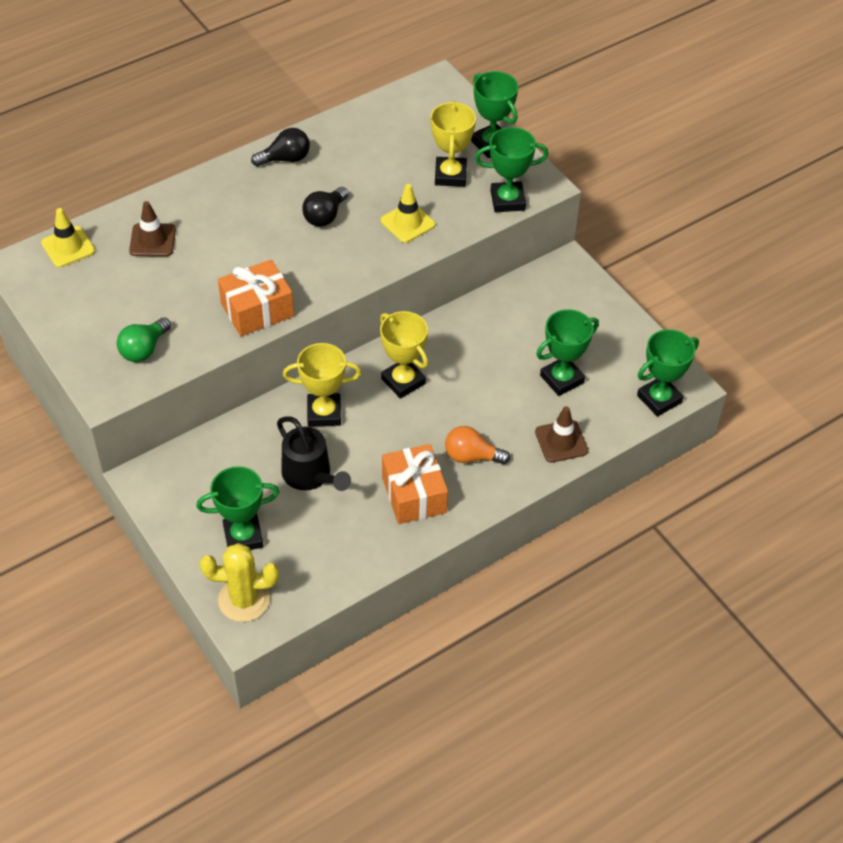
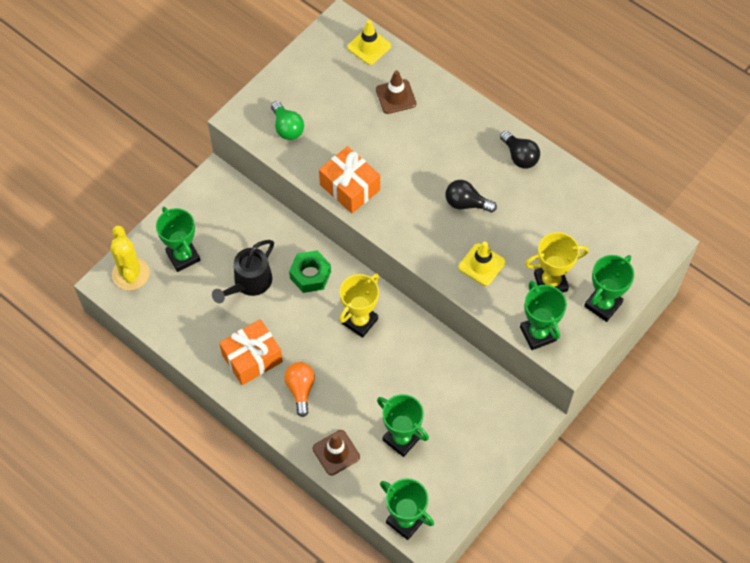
camera: 75 degrees right, 10 degrees up
green light bulb [117,317,171,362] -> green light bulb turned 135 degrees counterclockwise [271,101,304,140]
yellow trophy [283,343,361,427] -> green nut [289,250,331,293]

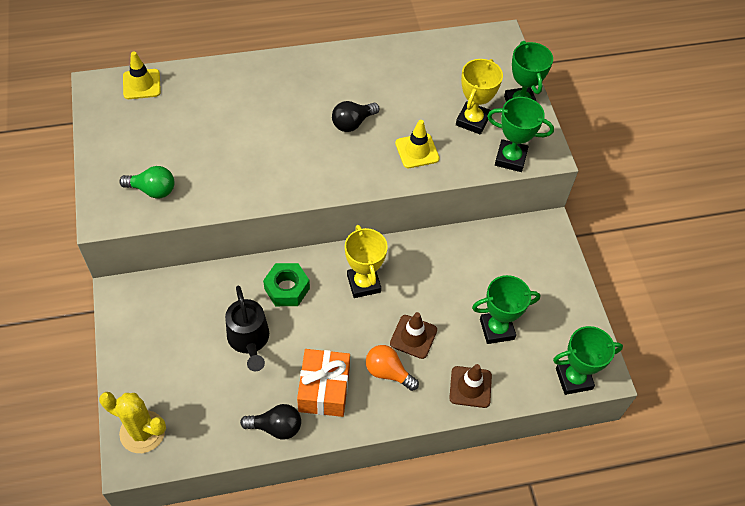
camera: 55 degrees left, 5 degrees down
green trophy [156,207,200,272] -> none
orange gift [319,146,380,213] -> none
brown traffic cone [376,71,416,114] -> brown traffic cone moved to [390,312,437,359]
black light bulb [500,131,540,169] -> black light bulb moved to [240,404,301,440]

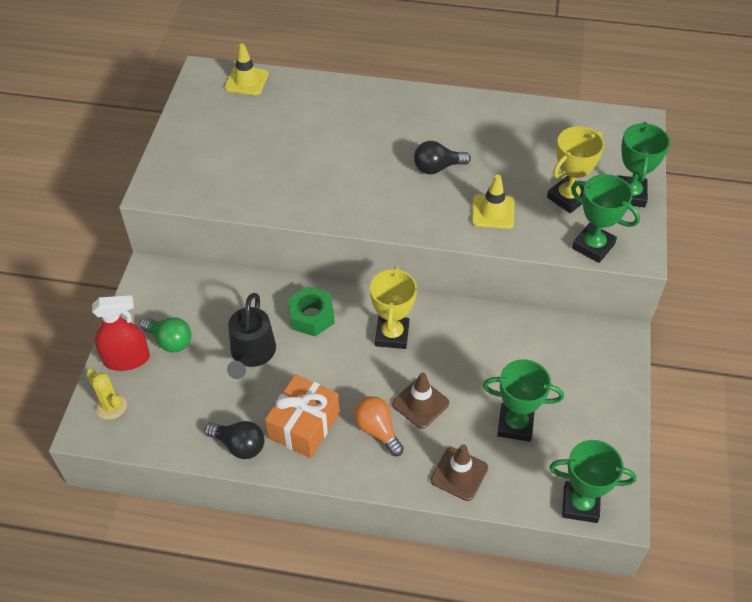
camera: 25 degrees right, 5 degrees down
yellow cactus [99,392,166,453] -> yellow cactus [86,369,127,420], size x0.66
green light bulb [119,166,174,199] -> green light bulb moved to [140,317,192,352]
none -> red spray bottle [92,295,150,371]

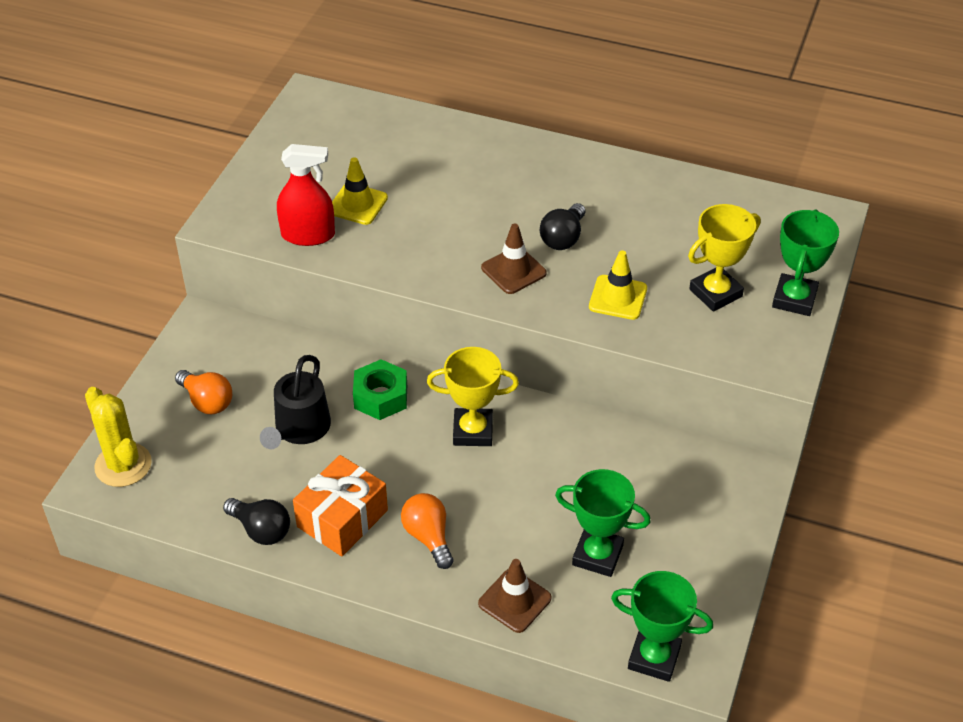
camera: 10 degrees right, 5 degrees down
yellow cactus [86,369,127,420] -> yellow cactus [85,387,152,487], size x1.53
red spray bottle [92,295,150,371] -> red spray bottle moved to [277,144,335,246]
green light bulb [140,317,192,352] -> orange light bulb [175,370,232,414]
yellow traffic cone [225,43,268,95] -> yellow traffic cone moved to [332,157,388,225]
yellow trophy [370,266,417,349] -> yellow trophy turned 75 degrees clockwise [427,347,519,446]
brown traffic cone [392,372,449,429] -> brown traffic cone moved to [481,223,547,294]
black light bulb [414,141,471,174] -> black light bulb turned 60 degrees counterclockwise [540,203,585,250]
green trophy [571,174,640,263] -> none

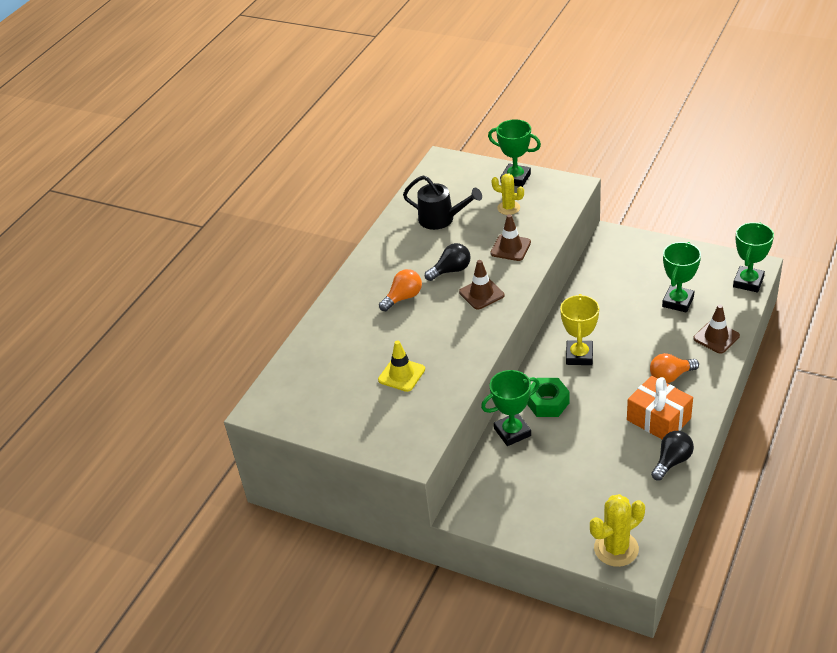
camera: 80 degrees left, 5 degrees down
orange light bulb [175,370,232,414] -> orange light bulb moved to [379,269,422,311]
black watering can [260,355,331,449] -> black watering can moved to [403,175,482,230]
red spray bottle [277,144,335,246] -> none
black light bulb [540,203,585,250] -> black light bulb turned 60 degrees counterclockwise [425,243,471,281]
yellow traffic cone [589,250,647,320] -> brown traffic cone [490,214,531,261]
yellow trophy [688,204,760,312] -> yellow cactus [491,174,524,215]
none -> green trophy [481,370,540,446]

